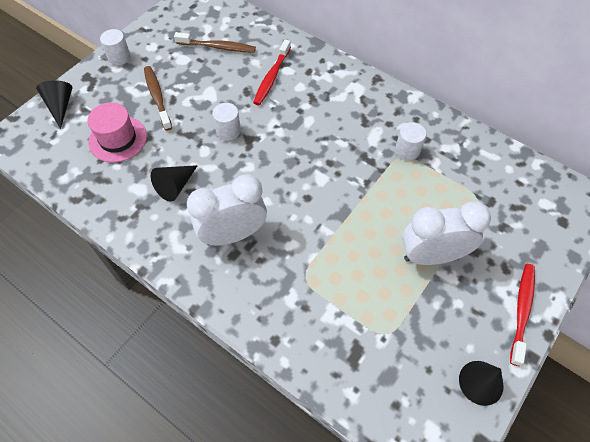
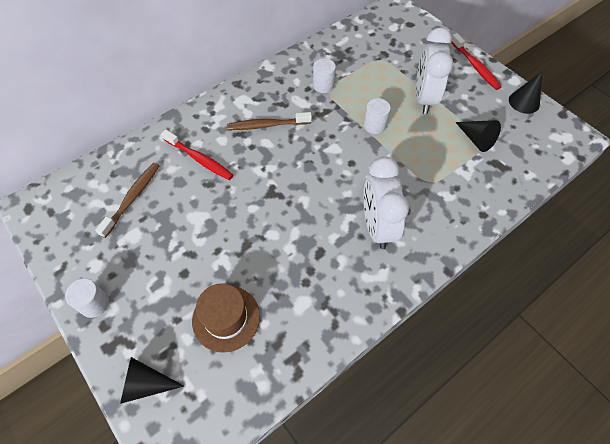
camera: 75 degrees left, 0 degrees up
pink hat [88,102,147,162] -> brown hat [192,283,260,353]
brown toothbrush [144,66,172,131] -> brown toothbrush moved to [227,112,312,130]
black cone [151,165,198,202] -> black cone moved to [455,120,501,152]
white cylinder [213,103,241,141] -> white cylinder moved to [364,98,391,134]
red toothbrush [510,264,535,366] -> red toothbrush turned 150 degrees counterclockwise [451,33,501,90]

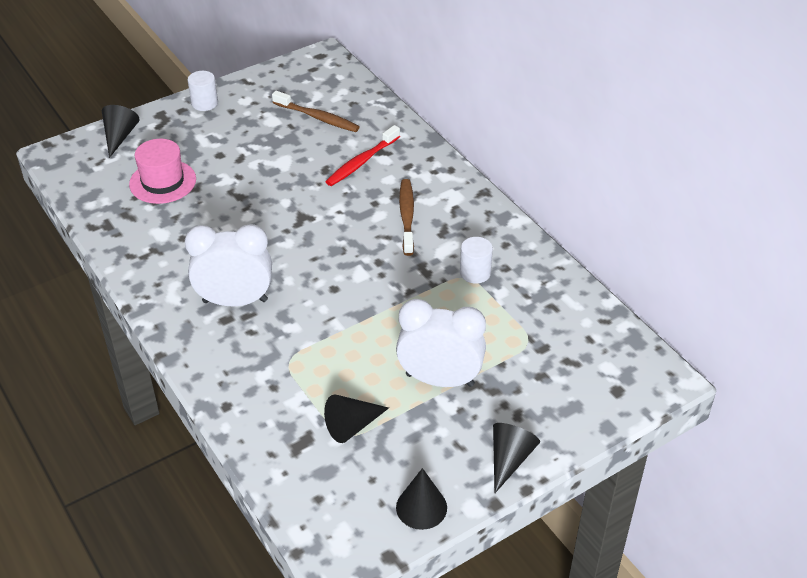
camera: 95 degrees right, 15 degrees down
brown hat [192,283,260,353] -> pink hat [129,139,196,204]
white cylinder [364,98,391,134] -> none
red toothbrush [451,33,501,90] -> black cone [493,423,540,494]

